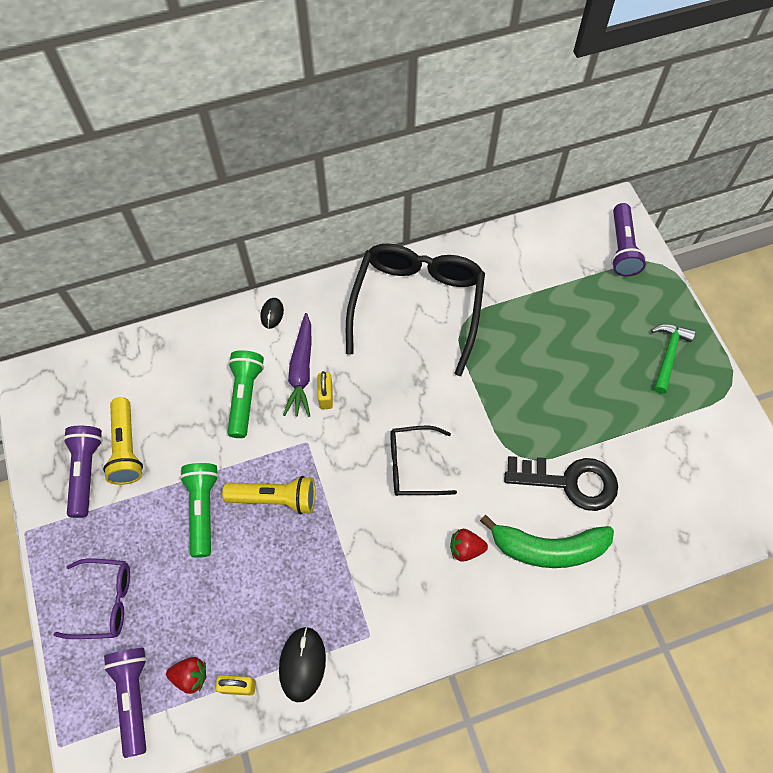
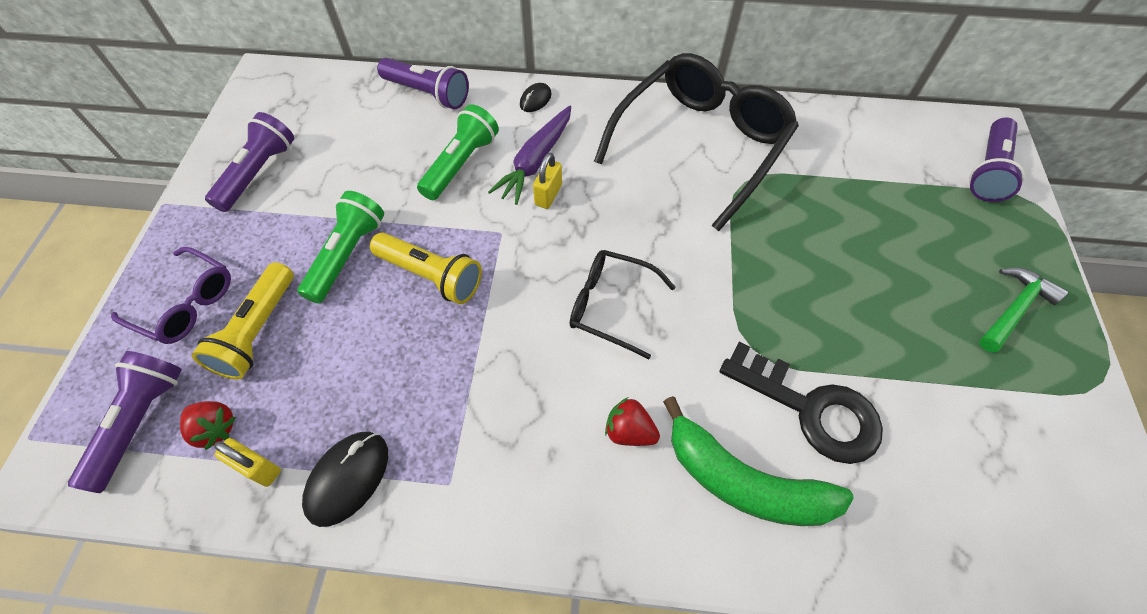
camera: 25 degrees right, 5 degrees down
yellow flashlight [103,397,143,485] -> yellow flashlight moved to [192,262,294,380]
none -> purple flashlight [377,58,469,109]

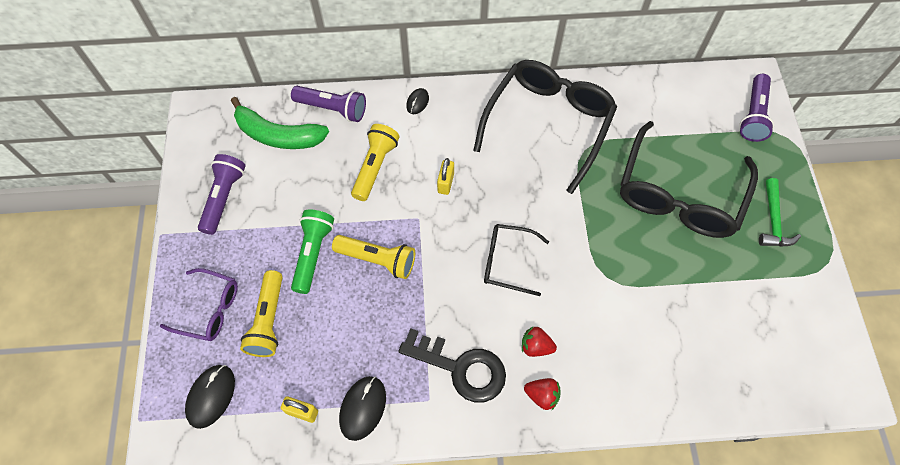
camera: 10 degrees left, 5 degrees up
purple flashlight [68,351,182,493] -> black mouse [185,365,235,429]
red strawberry [180,401,236,450] -> red strawberry moved to [524,378,561,410]
green flashlight [417,104,499,200] -> yellow flashlight [351,124,399,201]
purple carrot [488,106,571,205] -> none
green banana [663,396,854,526] -> green banana moved to [231,97,329,149]
black key [720,342,883,464] -> black key moved to [398,328,506,402]
green hammer [979,267,1068,353] -> green hammer turned 150 degrees clockwise [759,178,801,247]
none -> black glasses [620,121,758,238]

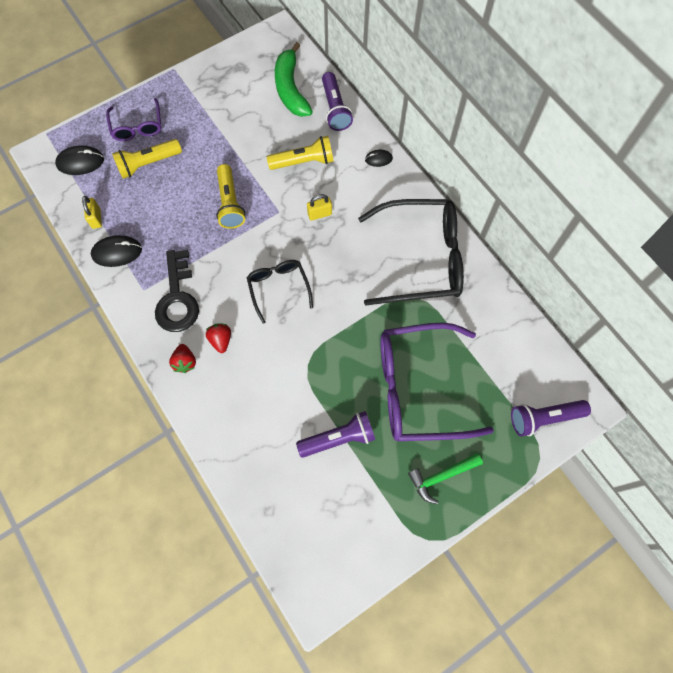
camera: 60 degrees right, 5 degrees up
purple flashlight [198,154,246,235] -> purple flashlight moved to [296,411,375,458]
green flashlight [291,209,334,294] -> none
black glasses [620,121,758,238] -> purple glasses [380,323,494,441]

